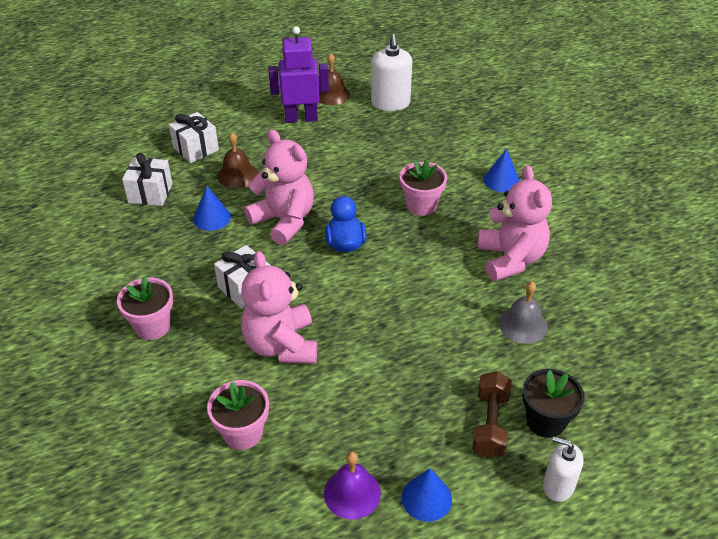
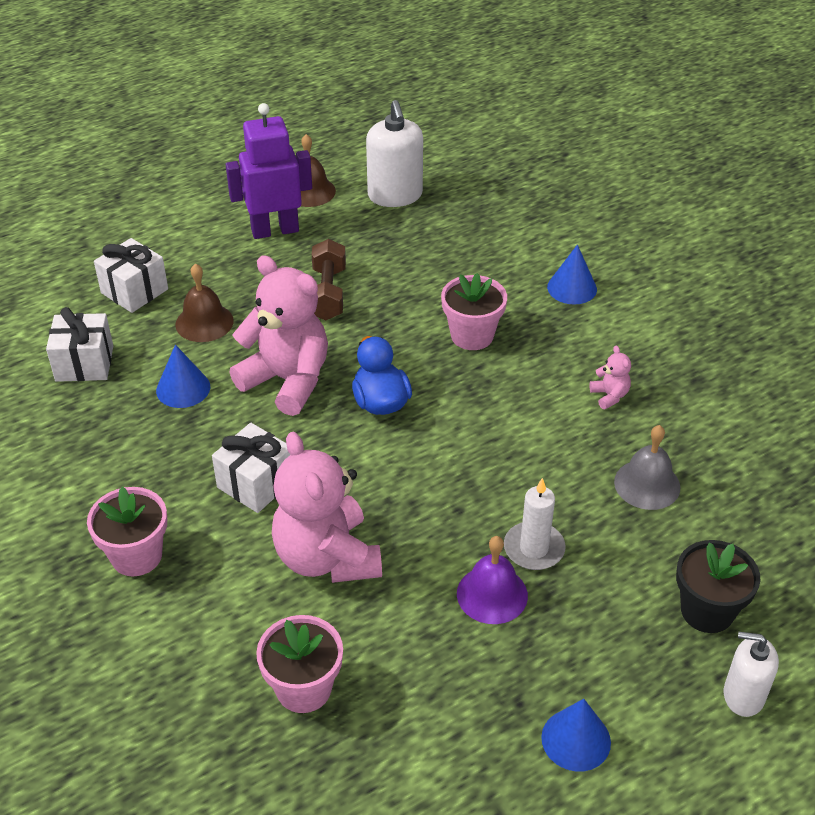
camera: 10 degrees left, 0 degrees up
purple bell [324,451,381,519] -> purple bell moved to [457,536,528,624]
brown dumbbell [472,371,512,458] -> brown dumbbell moved to [312,239,346,320]
pink teddy bear [477,165,552,281] -> pink teddy bear [589,346,631,409], size x0.41
none -> white candle [504,478,566,570]

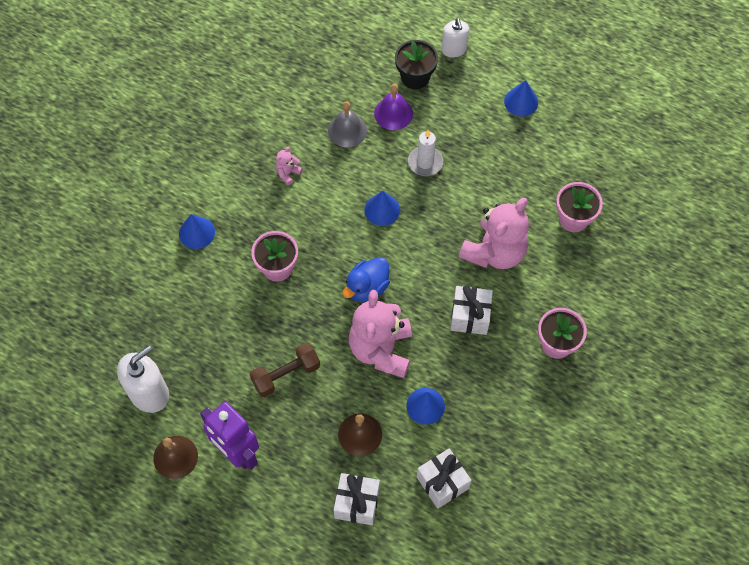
camera: 120 degrees left, 20 degrees up
purple bell [457,536,528,624] -> purple bell moved to [374,84,413,130]
none -> blue cone [365,191,400,226]

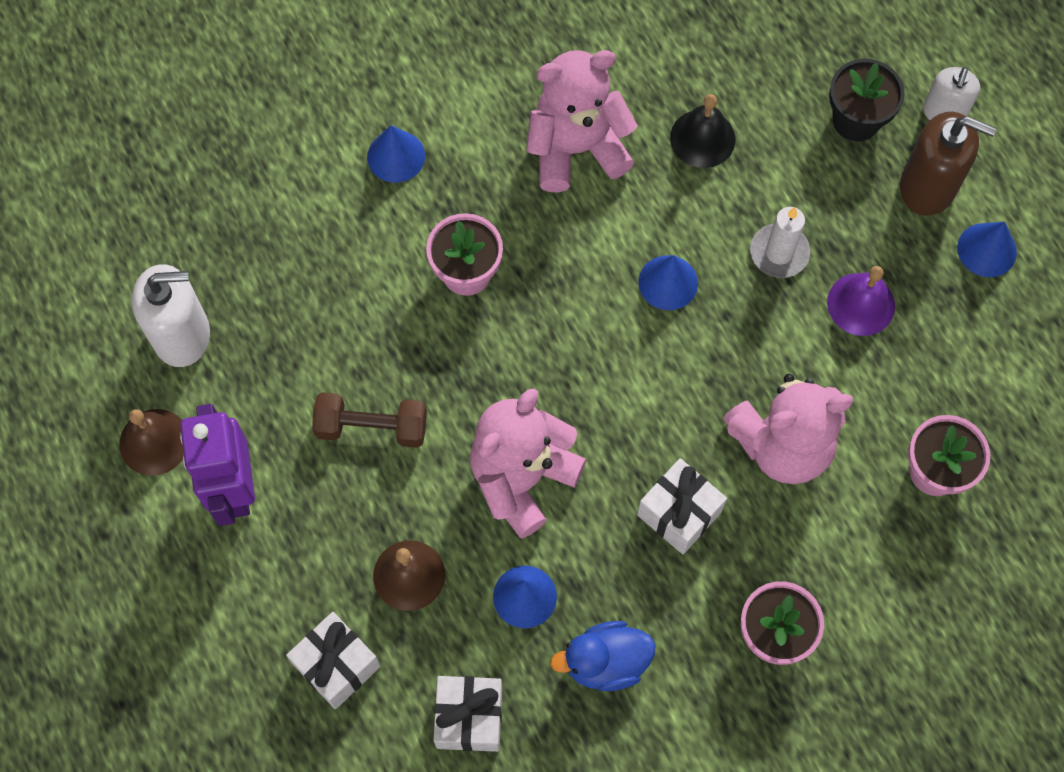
camera: 35 degrees right, 5 degrees up
pink teddy bear [276,147,303,185] -> pink teddy bear [526,50,638,192], size x2.45
grey bell [328,101,367,147] -> black bell [670,94,735,168]
blue duck [342,257,390,302] -> blue duck moved to [550,621,655,691]
purple bell [374,84,413,130] -> purple bell moved to [827,266,895,336]
none -> brown soap dispenser [900,112,997,216]

